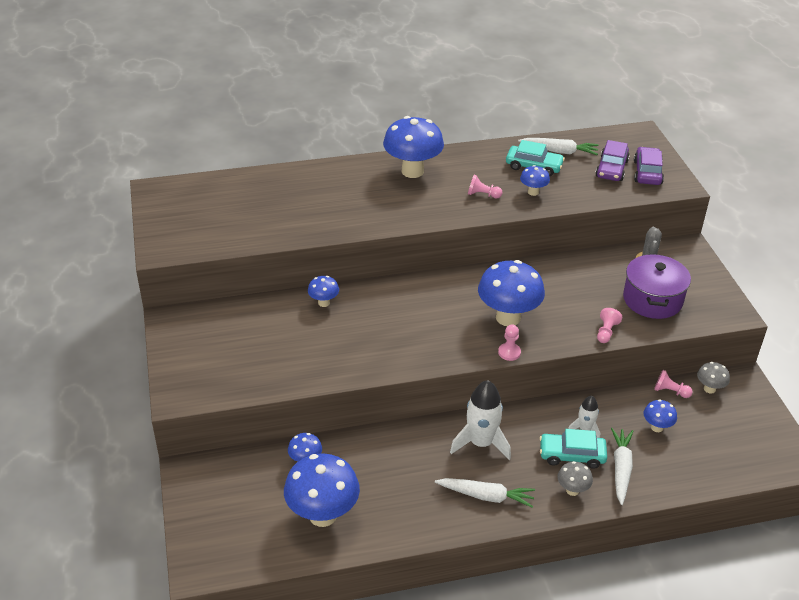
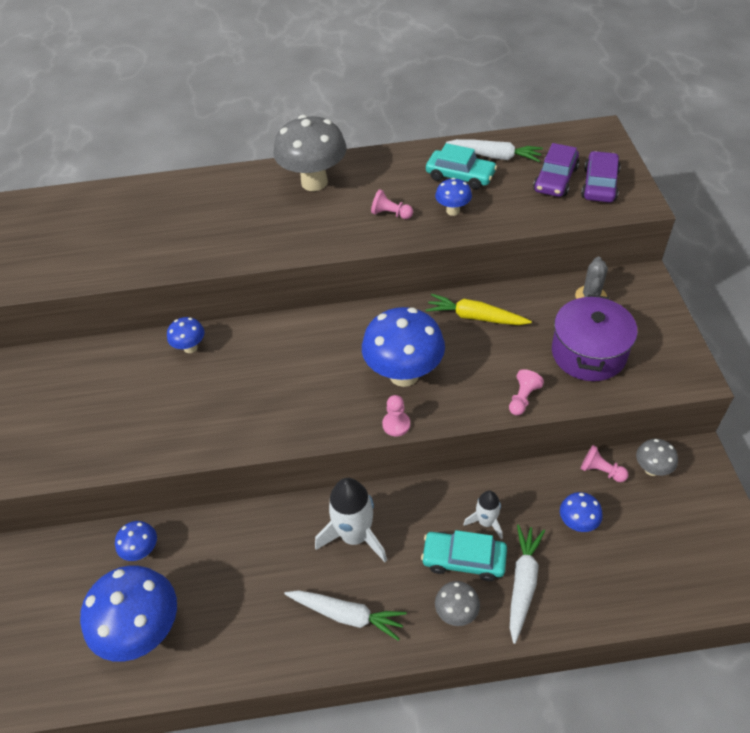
camera: 10 degrees right, 10 degrees up
blue mushroom [383,116,444,178] -> grey mushroom [273,115,347,191]
none -> yellow carrot [426,294,532,325]

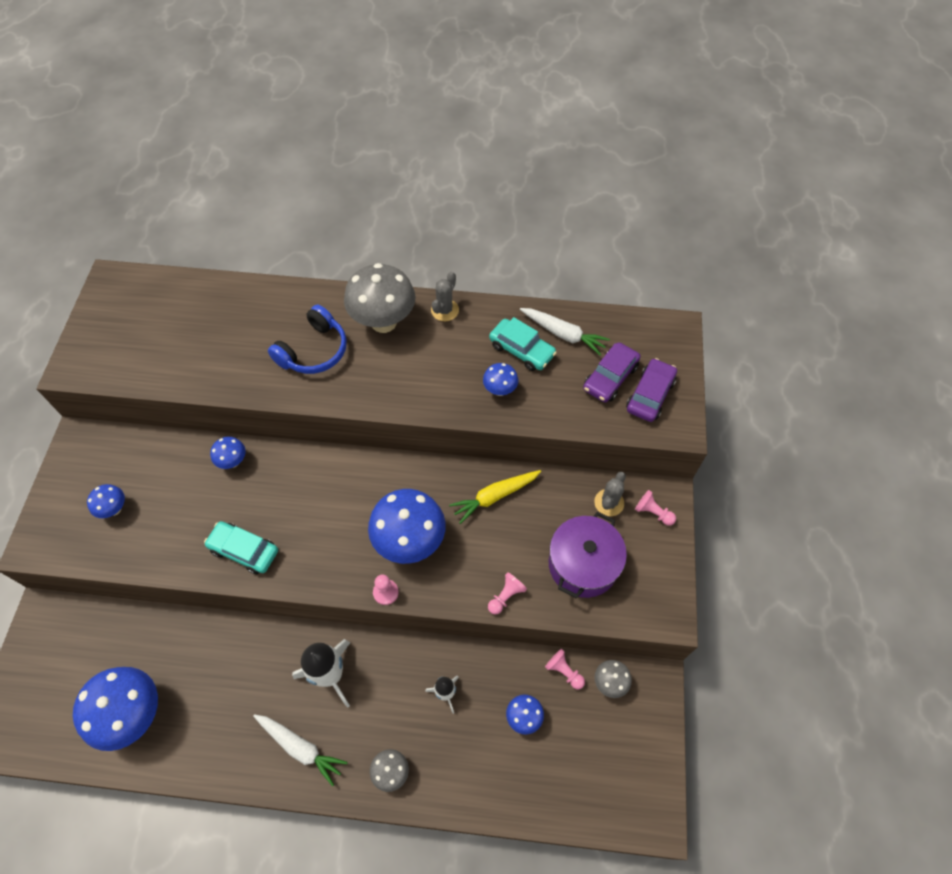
camera: 10 degrees right, 10 degrees up
blue mushroom [115,521,157,561] -> blue mushroom moved to [87,484,125,518]
pink pawn [371,189,413,219] -> pink pawn moved to [635,490,676,526]
turquoise car [421,530,507,581] -> turquoise car moved to [204,521,278,574]
yellow carrot [426,294,532,325] -> yellow carrot turned 60 degrees counterclockwise [449,470,541,524]
white carrot [510,525,545,644] -> none
none -> blue headphones [268,305,347,374]
none -> grey cactus [431,272,459,321]

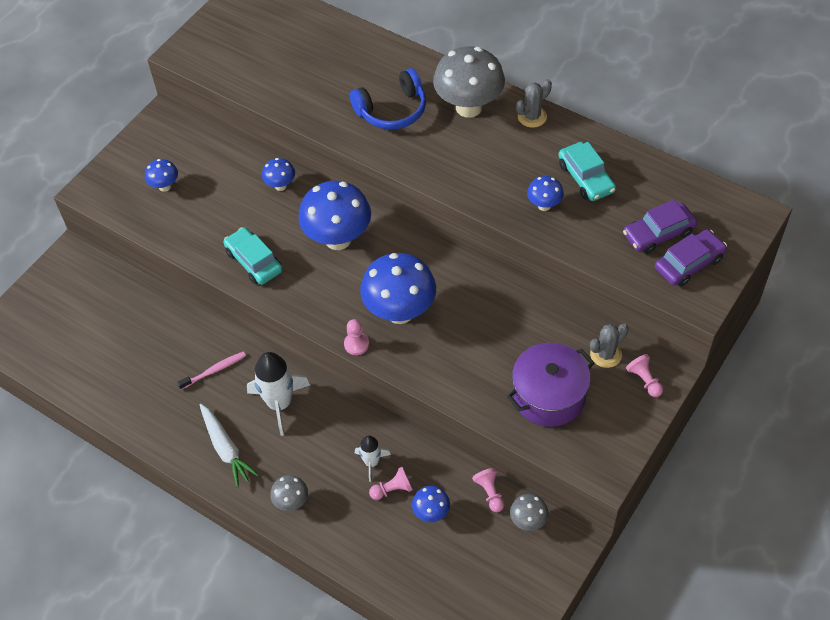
camera: 30 degrees right, 5 degrees down
blue mushroom [73,667,158,751] -> blue mushroom moved to [298,181,371,250]
yellow carrot [449,470,541,524] -> none
pink pawn [488,572,527,615] -> pink pawn moved to [369,467,413,500]
white carrot [520,308,610,356] -> none
none -> pink toothbrush [177,351,246,390]

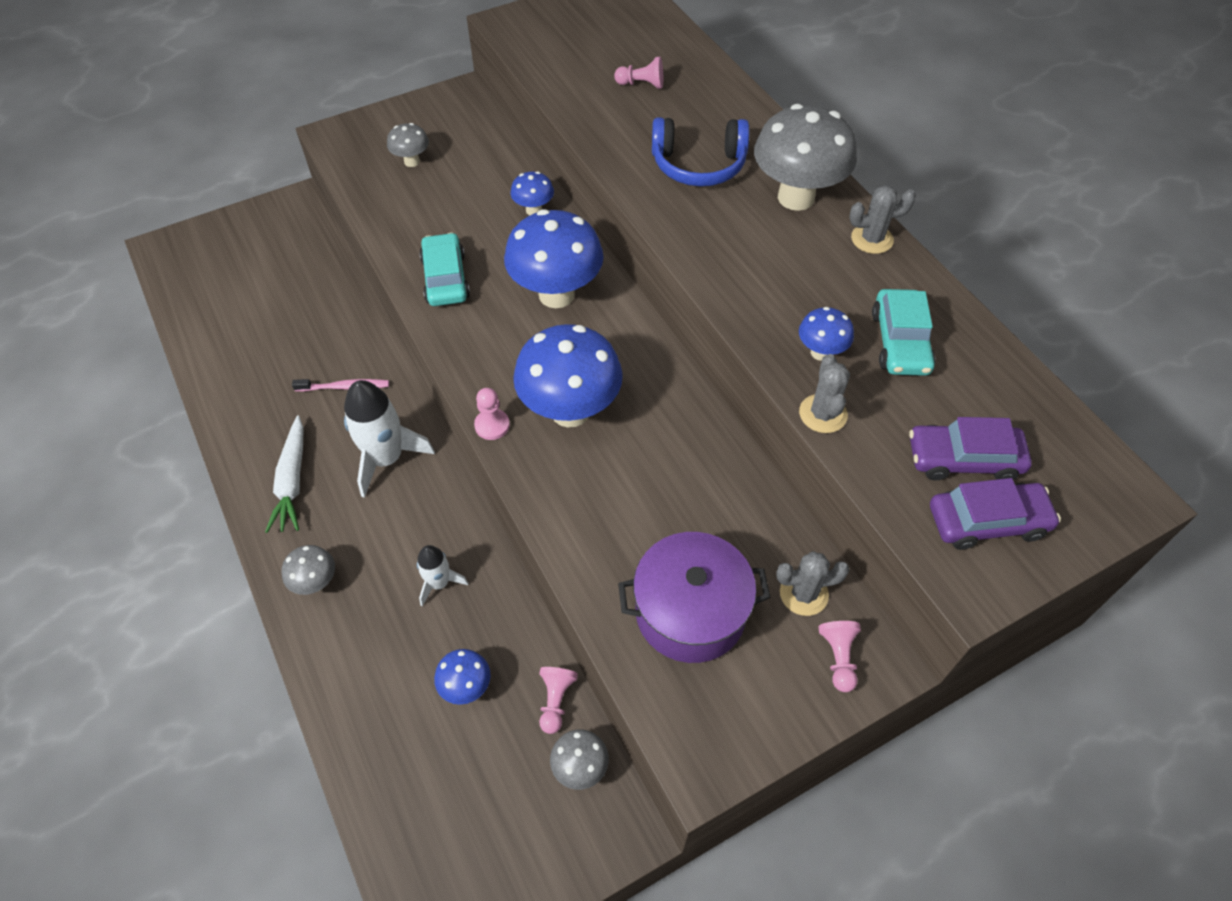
camera: 25 degrees right, 0 degrees up
blue mushroom [145,159,178,192] -> grey mushroom [387,123,429,167]
pink pawn [369,467,413,500] -> pink pawn moved to [614,57,663,89]
none -> grey cactus [799,354,850,433]

